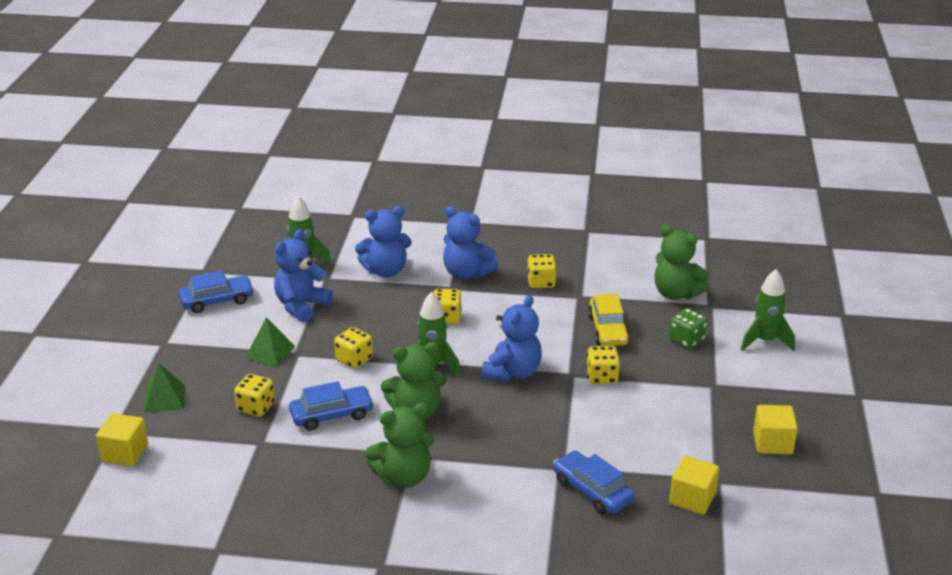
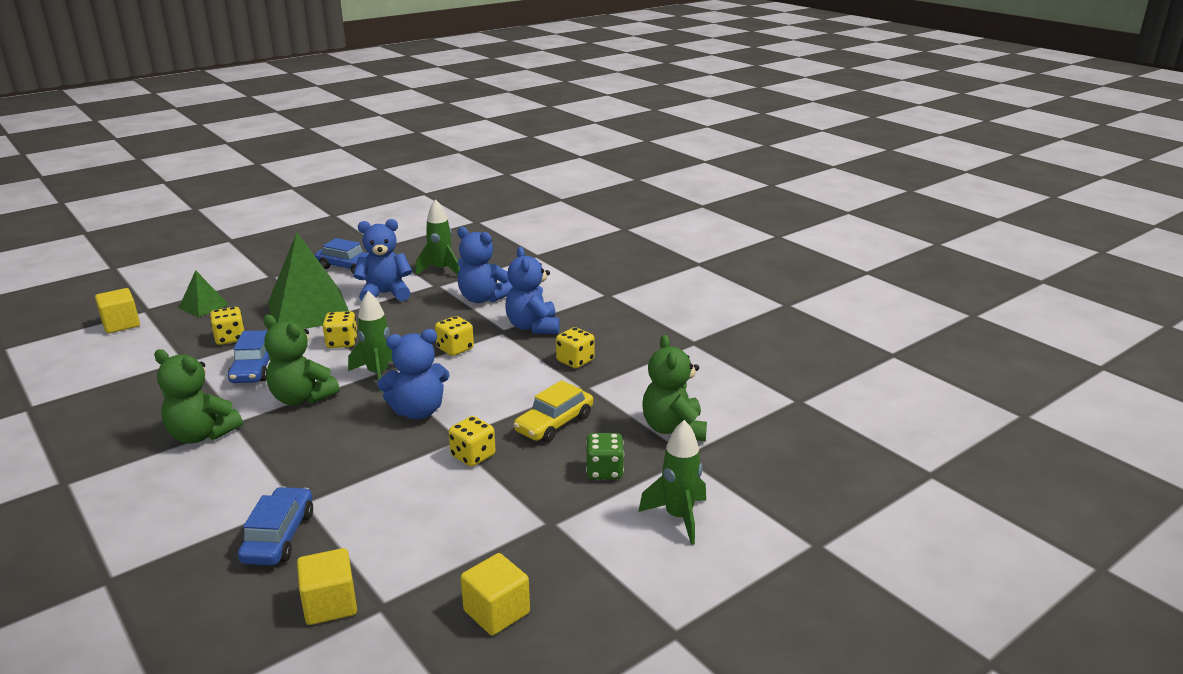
camera: 45 degrees right, 5 degrees down
green pyramid [245,317,295,366] -> green pyramid [268,232,349,329], size x2.12
blue car [289,381,374,431] -> blue car turned 60 degrees clockwise [228,330,270,383]

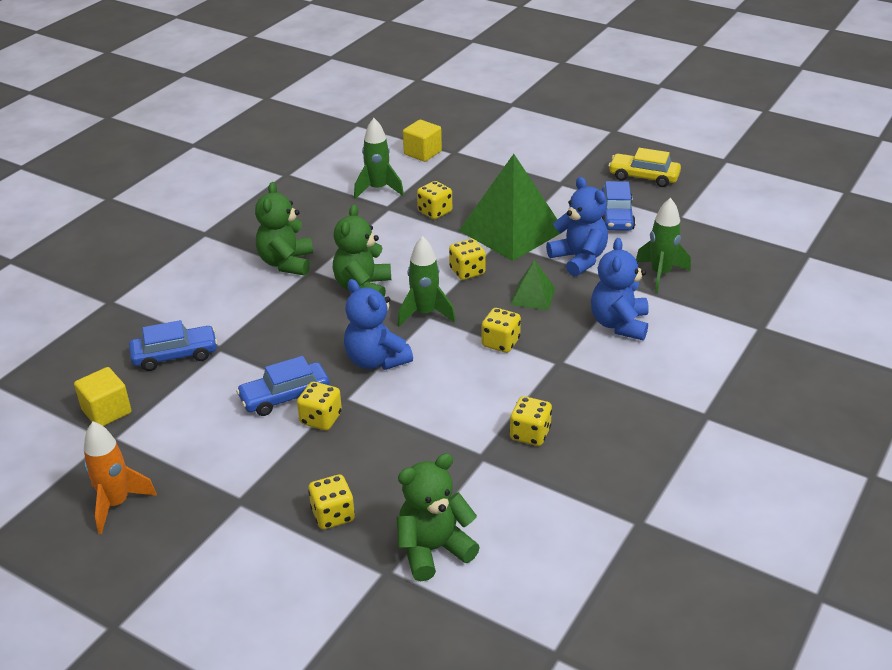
camera: 70 degrees right, 10 degrees up
green pyramid [179,270,229,317] -> green pyramid moved to [510,260,555,311]
blue car [228,330,270,383] -> blue car moved to [236,356,330,416]
yellow cube [461,553,530,636] -> orange rocket [83,421,157,534]
blue teddy bear [505,247,560,334] -> none
yellow car [513,380,593,442] -> yellow car moved to [608,148,681,187]
green dice [586,433,624,480] -> yellow dice [308,474,355,529]
green rocket [638,420,706,545] -> green rocket moved to [354,118,404,199]

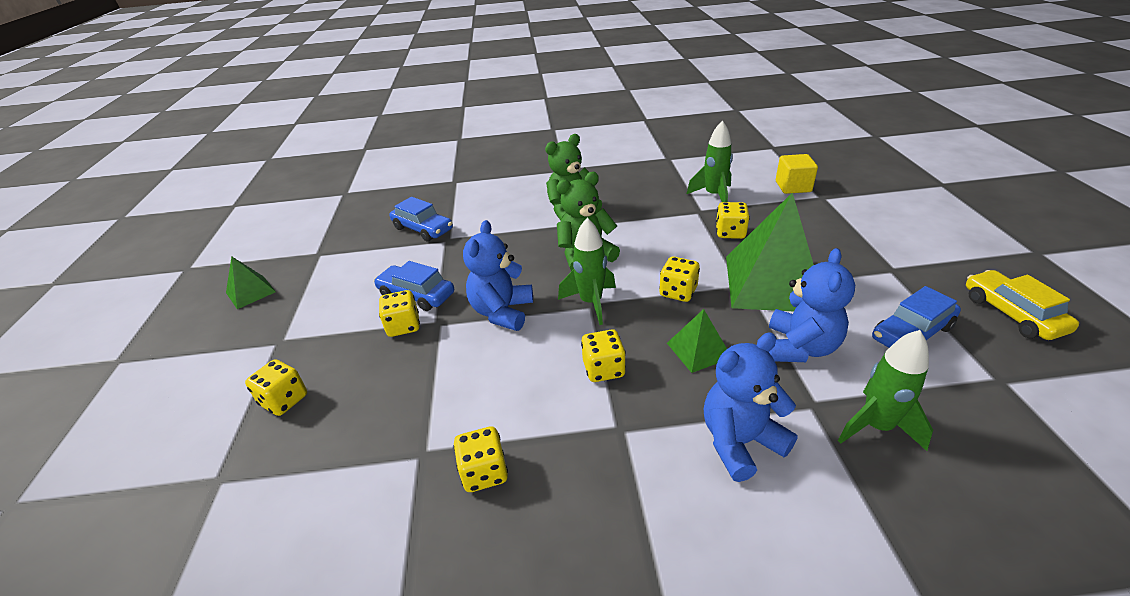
camera: 55 degrees right, 0 degrees up
yellow cube [74,367,132,426] -> none
orange rocket [83,421,157,534] -> green pyramid [226,256,276,309]
green teddy bear [396,453,480,581] -> none

